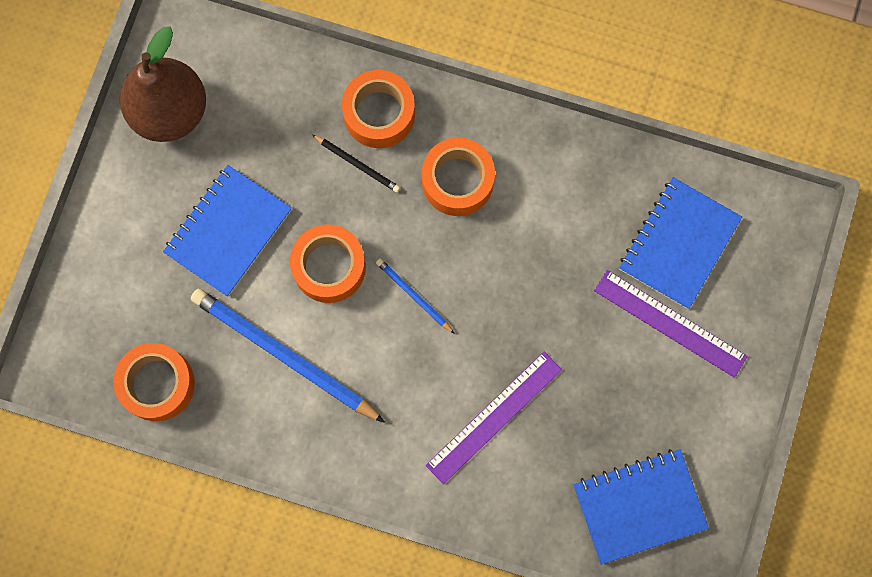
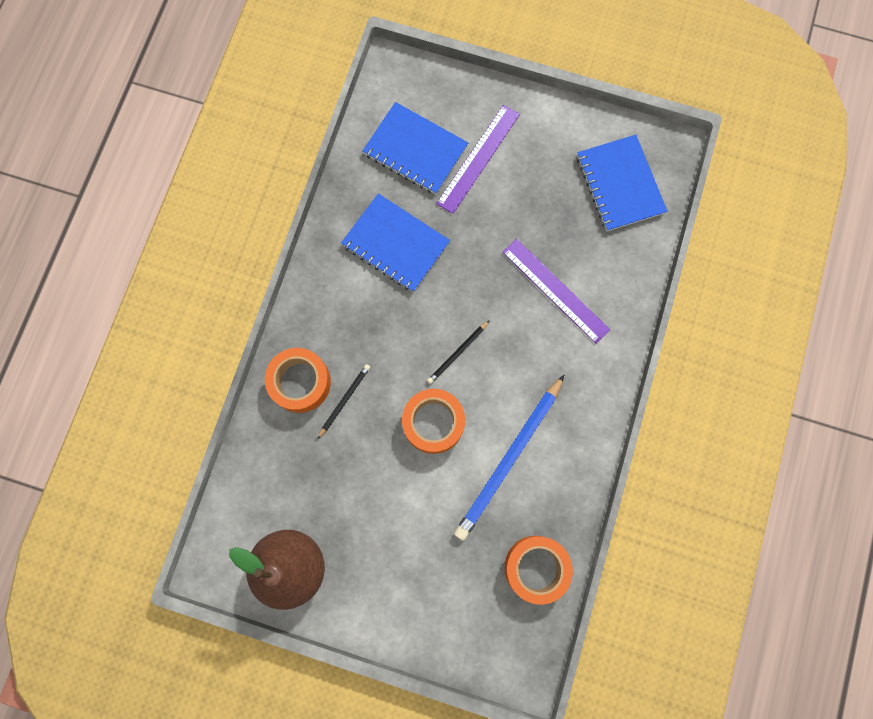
camera: 90 degrees left, 0 degrees up
blue notebook [163,165,292,296] -> blue notebook moved to [341,193,450,292]
blue pencil [376,259,455,334] -> black pencil [427,320,490,384]
orange tape [422,138,495,216] -> none

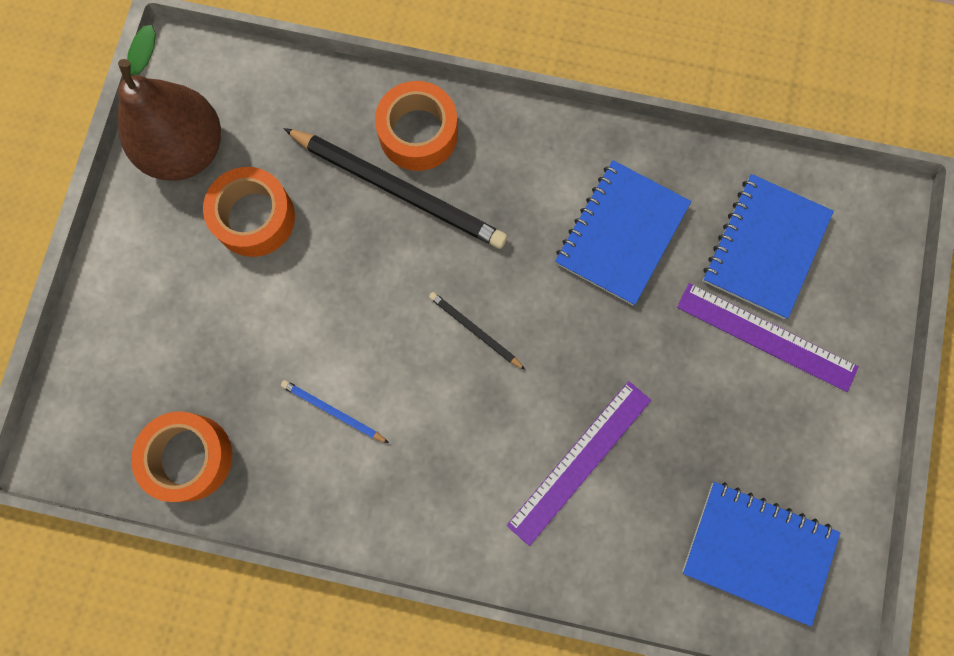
camera: 85 degrees right, 0 degrees up
black pencil [318,364,370,439] -> black pencil [283,128,507,249], size x2.15
orange tape [402,389,465,454] -> orange tape moved to [203,167,295,257]
blue pencil [454,375,564,541] -> blue pencil [281,380,389,443], size x0.47
blue notebook [577,135,667,231] -> blue notebook turned 45 degrees clockwise [682,482,840,627]

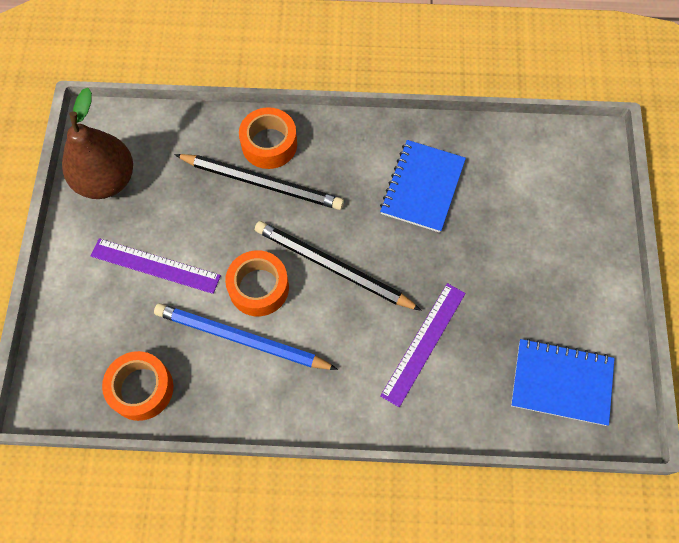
camera: 10 degrees left, 10 degrees down
orange tape [203,167,295,257] -> orange tape moved to [225,250,289,316]
blue pencil [281,380,389,443] -> blue pencil [154,303,338,370], size x2.15
black pencil [429,292,525,370] -> black pencil [255,221,421,311], size x2.15
purple ruler [677,283,859,392] -> purple ruler moved to [91,238,221,294]
blue notebook [703,174,834,319] -> none

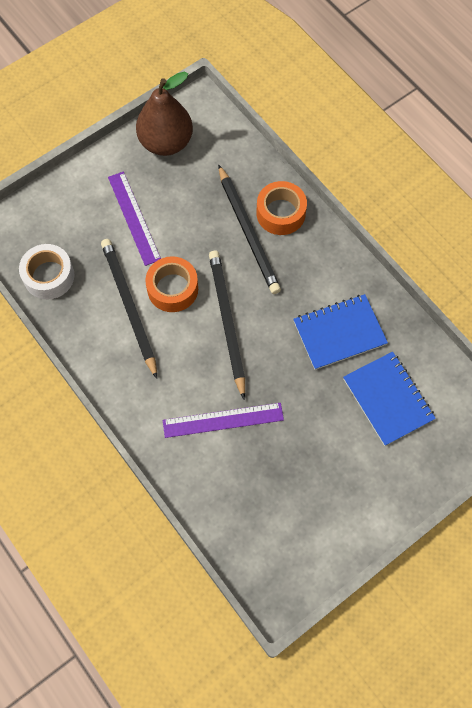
camera: 50 degrees right, 0 degrees up
orange tape [102,351,173,421] -> white tape [19,244,75,299]
blue pencil [154,303,338,370] -> black pencil [101,239,157,379]
blue notebook [511,339,615,426] -> blue notebook moved to [343,352,436,446]

